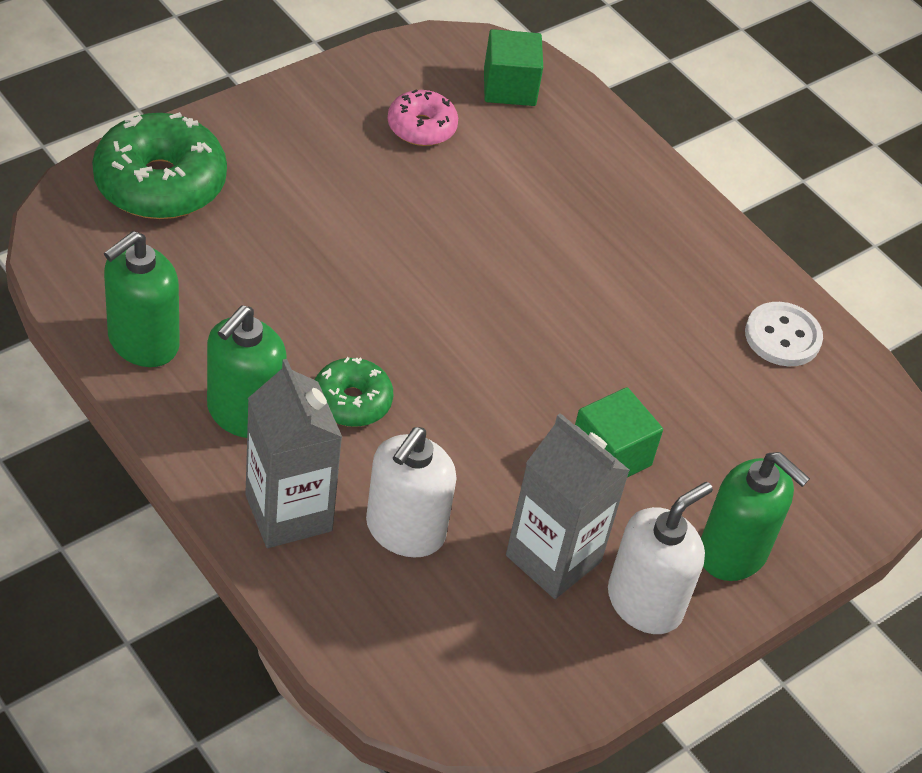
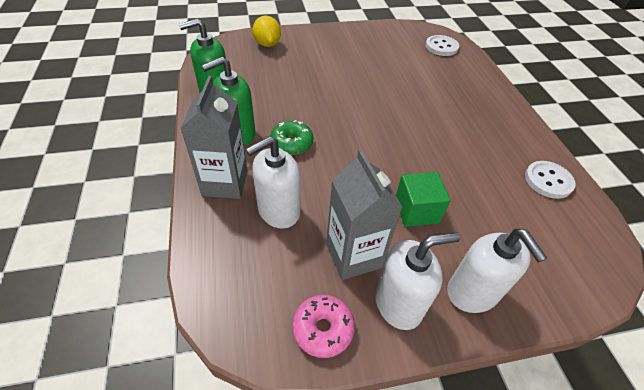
camera: 30 degrees right, 0 degrees up
green donut [92,112,227,219] -> yellow lemon [253,16,281,47]
pink donut [388,89,458,146] -> pink donut moved to [292,295,355,358]
green cube [484,29,543,106] -> white button [426,35,459,56]
green soap dispenser [701,452,810,581] -> white soap dispenser [447,229,547,313]

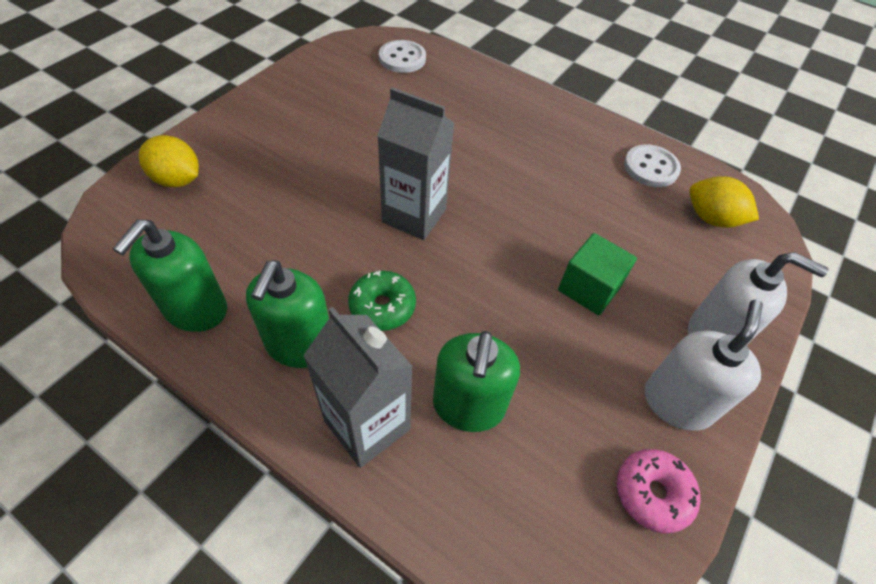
camera: 45 degrees left, 5 degrees up
white soap dispenser [246,136,300,229] -> green soap dispenser [433,331,520,432]
grey carton [326,149,402,280] -> grey carton moved to [377,87,454,240]
none -> yellow lemon [690,176,759,228]

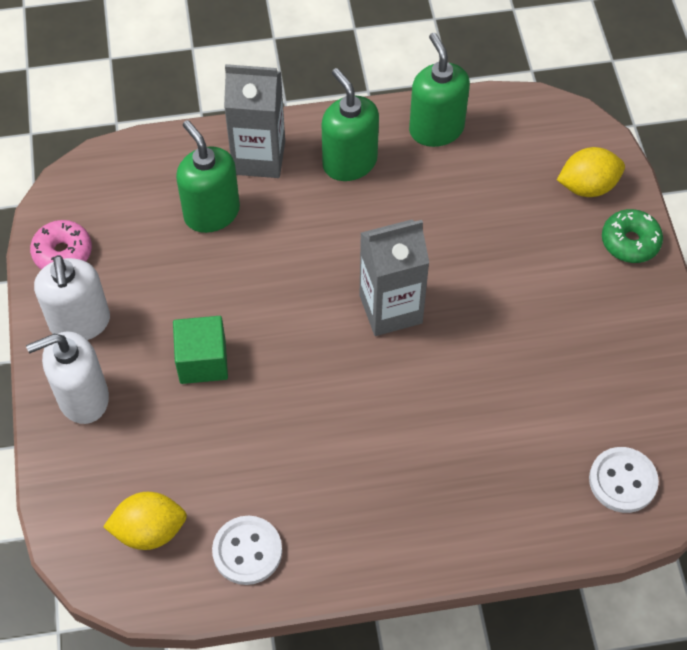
camera: 140 degrees right, 5 degrees up
green donut [348,271,416,331] -> green donut moved to [602,209,663,263]

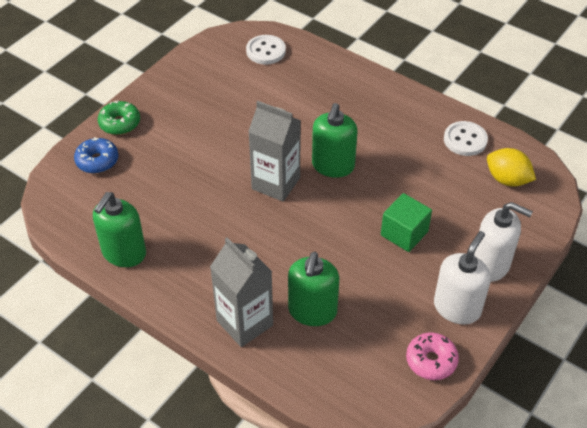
camera: 135 degrees left, 10 degrees down
green soap dispenser [322,68,379,181] -> green soap dispenser moved to [312,103,358,178]
yellow lemon [557,147,625,197] -> blue donut [74,137,118,174]

